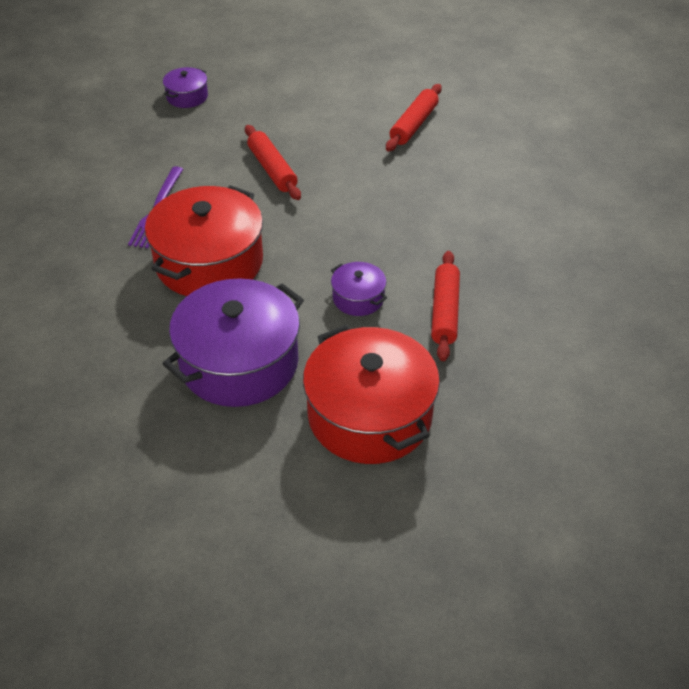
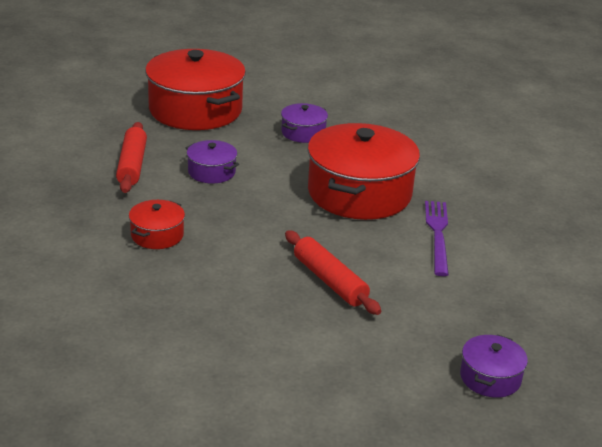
camera: 170 degrees right, 15 degrees down
purple pot [163,278,304,407] -> purple pot [281,103,328,143], size x0.46
red rolling pin [386,84,442,151] -> none
none -> red pot [129,200,185,249]

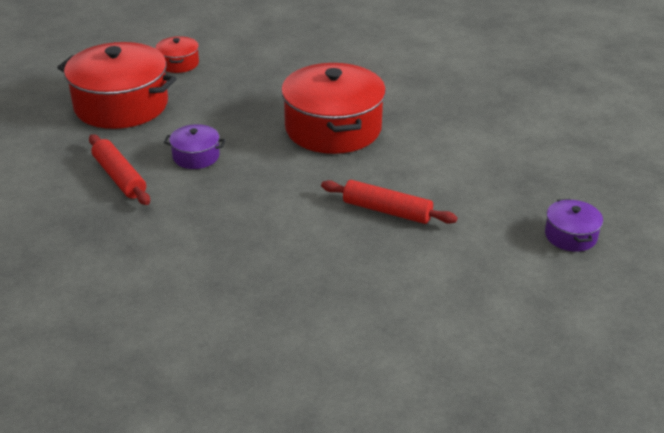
camera: 30 degrees left, 5 degrees up
red pot [129,200,185,249] -> red pot moved to [155,36,199,73]
purple pot [281,103,328,143] -> none
purple fork [425,201,449,276] -> none

